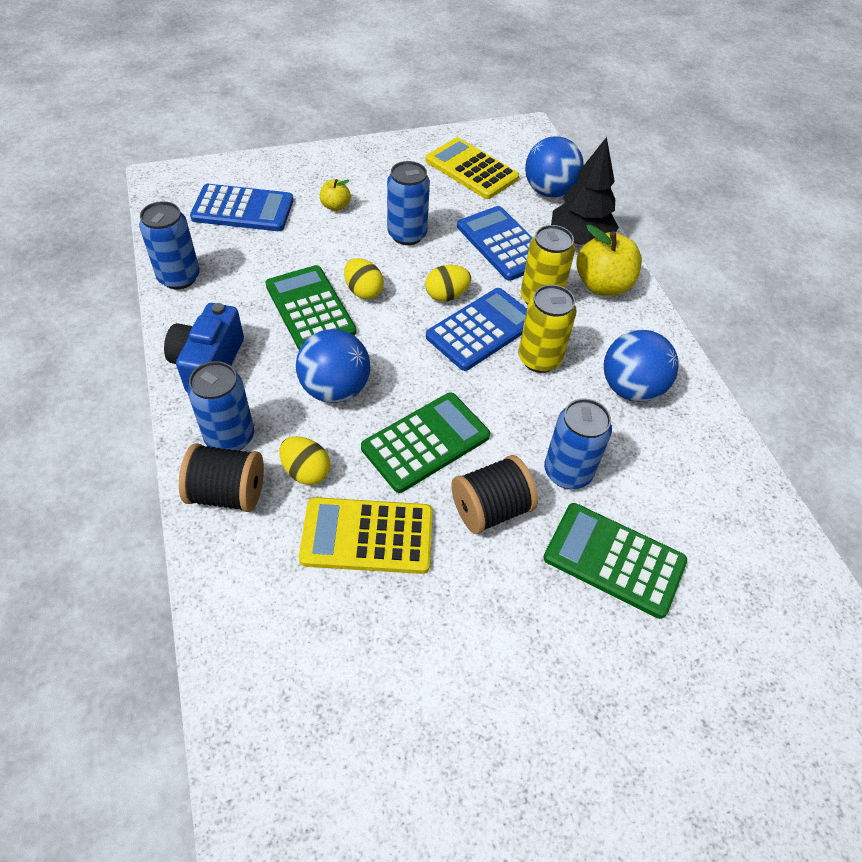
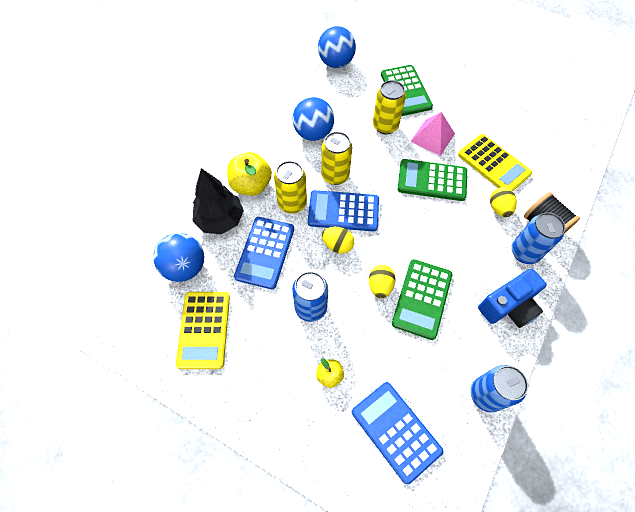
camera: 130 degrees left, 10 degrees up
blue ball [296,329,370,403] -> blue ball moved to [318,26,356,68]
black spool [451,455,538,534] -> pink pyramid [410,112,455,156]
blue can [544,398,612,489] -> yellow can [373,80,406,134]

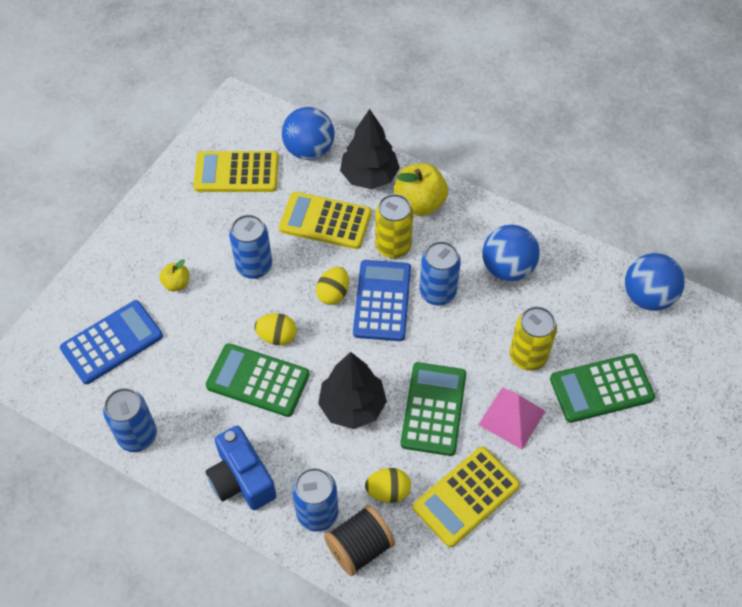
camera: 90 degrees right, 5 degrees down
blue calculator [234,217,294,289] -> yellow calculator [279,192,372,249]
yellow can [321,131,353,185] -> blue can [419,241,461,305]
none -> black tree [318,352,387,429]

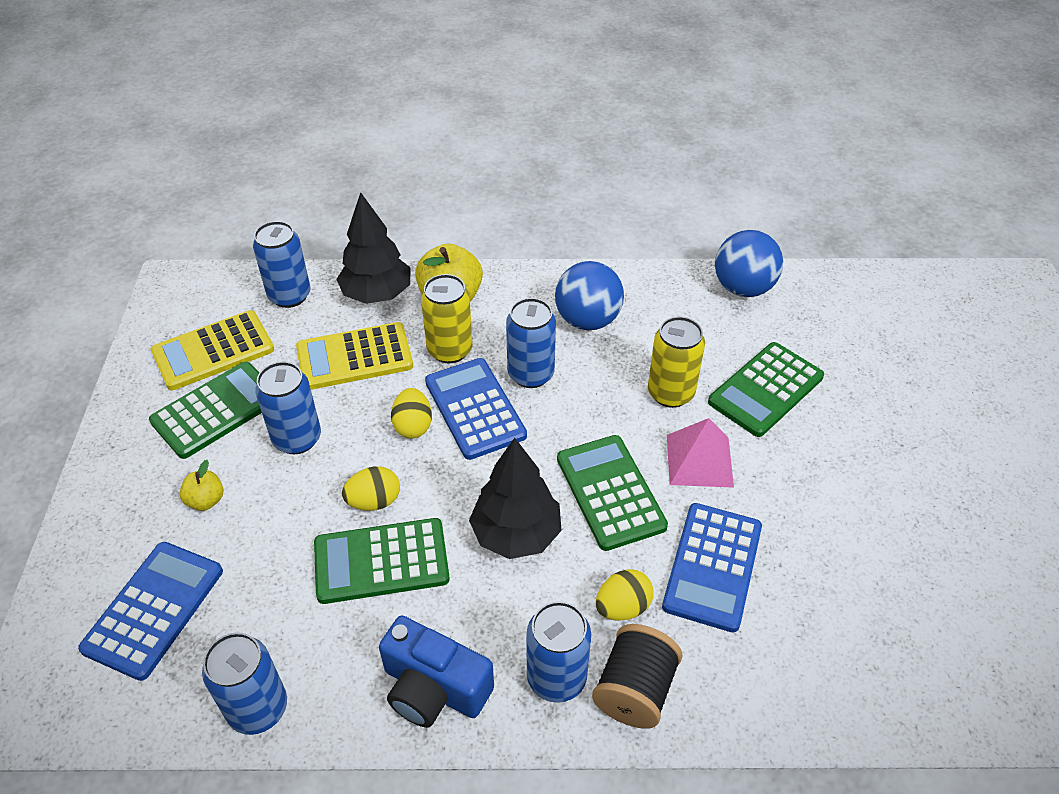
camera: 30 degrees left, 10 degrees down
blue ball [282,107,334,160] -> blue can [253,221,310,308]
yellow calculator [413,447,520,548] -> blue calculator [662,503,762,633]
none -> green calculator [149,362,262,459]

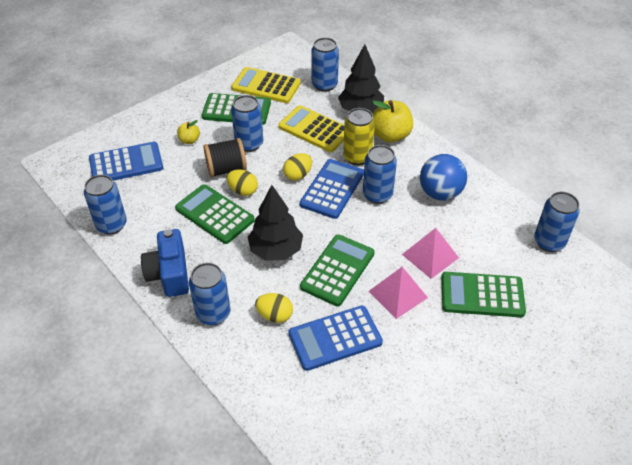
camera: 50 degrees right, 0 degrees up
black spool [592,624,682,729] -> black spool moved to [203,138,247,178]
yellow can [648,316,705,408] -> pink pyramid [402,228,459,279]
blue ball [715,230,783,297] -> blue can [534,192,580,252]

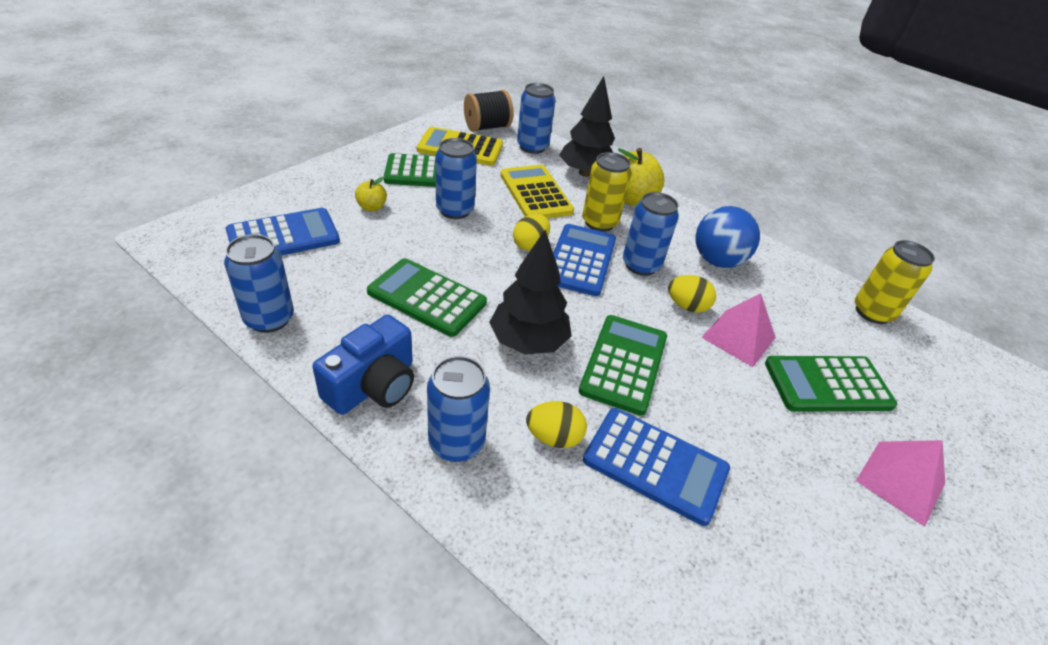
camera: 15 degrees left, 5 degrees down
blue camera [141,229,189,297] -> blue camera turned 120 degrees counterclockwise [312,315,414,415]
black spool [203,138,247,178] -> black spool moved to [464,90,513,132]
yellow egg [227,169,258,196] -> yellow egg moved to [668,275,716,313]
yellow calculator [278,105,344,152] -> yellow calculator turned 45 degrees clockwise [500,165,574,218]
blue calculator [288,306,383,371] -> blue calculator turned 120 degrees counterclockwise [583,408,730,526]
pink pyramid [369,267,428,319] -> pink pyramid moved to [856,440,945,527]
blue can [534,192,580,252] -> yellow can [855,240,935,324]

